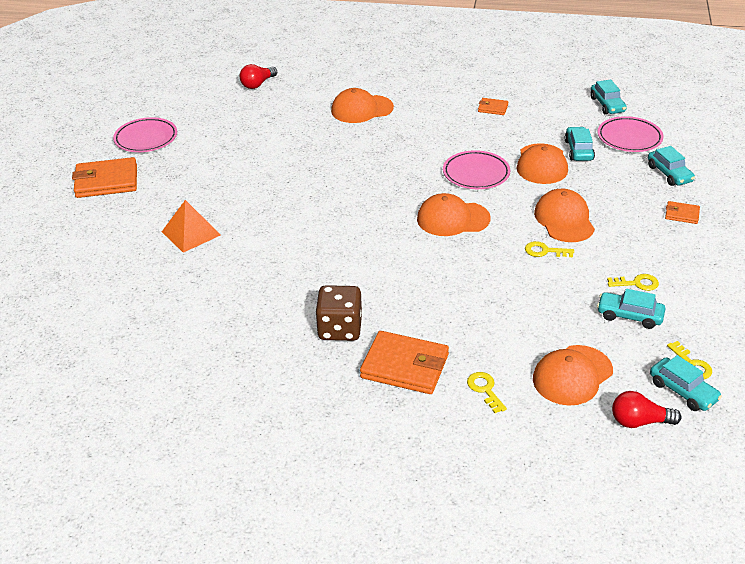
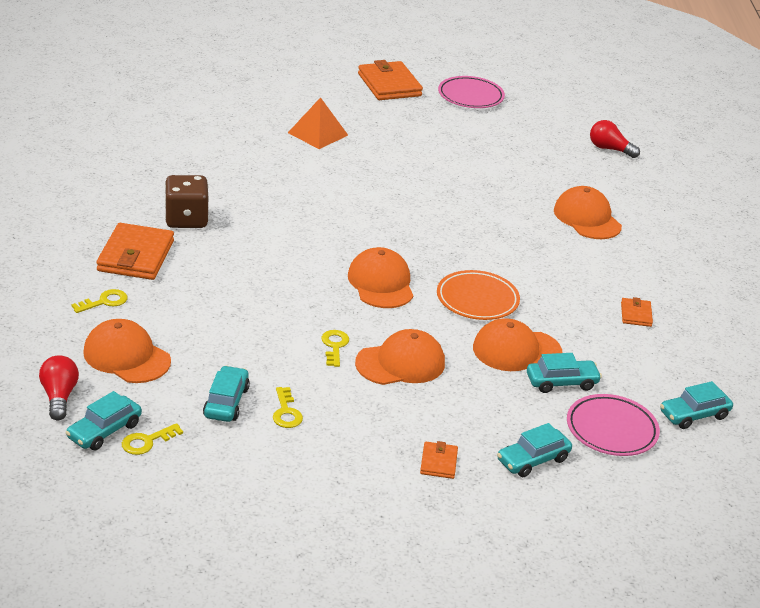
camera: 75 degrees right, 5 degrees down
pink plate [443,150,510,189] -> orange plate [437,270,520,320]

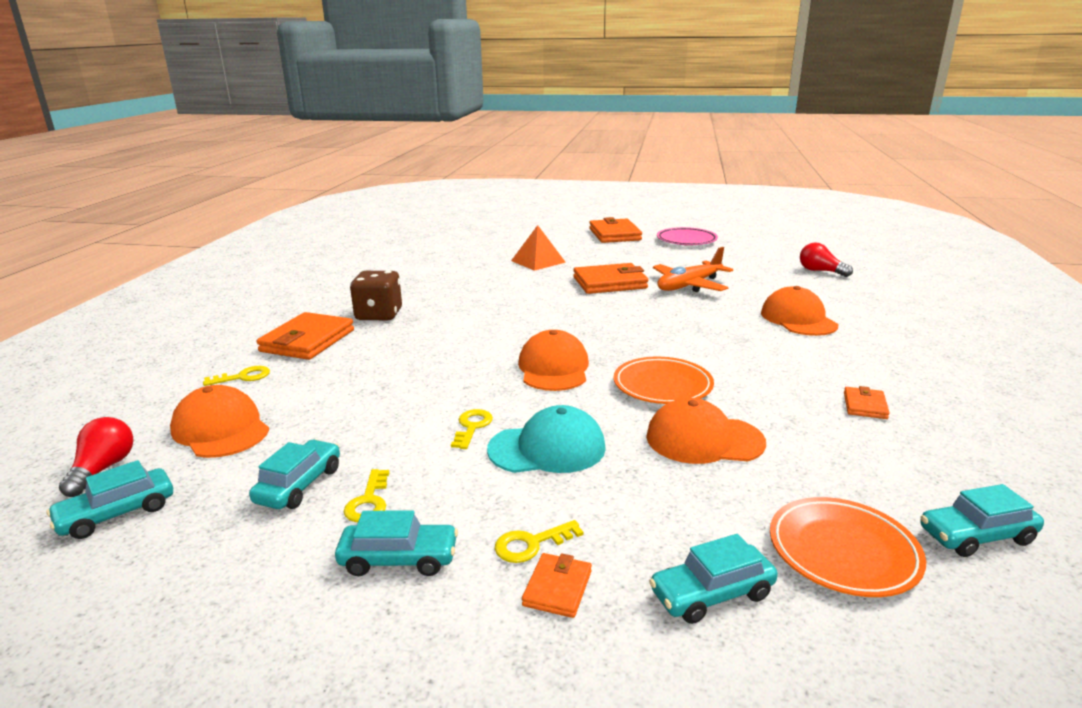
camera: 15 degrees right, 10 degrees down
yellow key [122,423,183,455] -> yellow key moved to [495,520,583,563]
orange cap [355,329,445,385] -> turquoise cap [487,405,606,473]
turquoise car [527,353,602,393] -> turquoise car moved to [335,510,458,576]
pink plate [567,394,660,456] -> orange plate [770,497,926,597]
none -> orange wallet [573,263,648,294]
none -> orange plane [653,247,733,292]

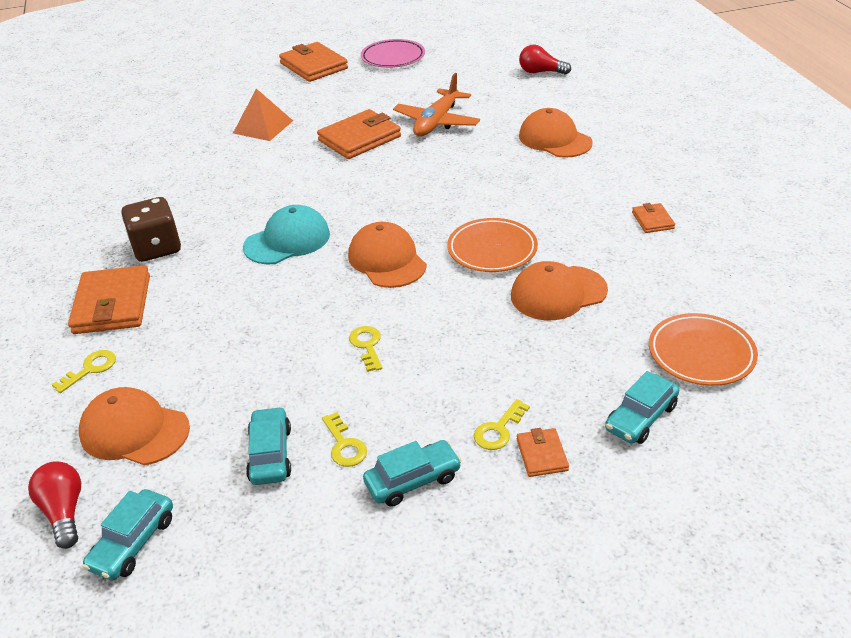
camera: 25 degrees left, 15 degrees up
turquoise cap [487,405,606,473] -> turquoise cap moved to [243,205,330,264]
turquoise car [920,484,1044,557] -> none

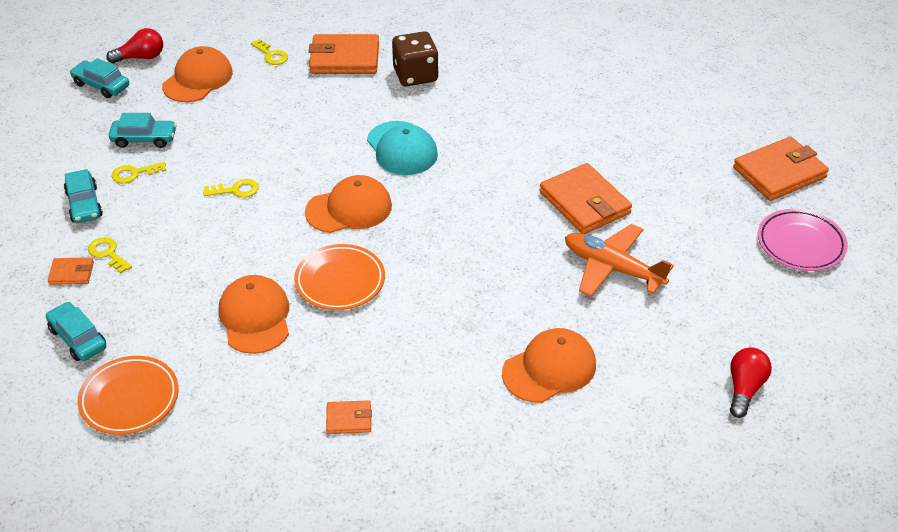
camera: 95 degrees right, 5 degrees up
orange pyramid [233,89,293,141] -> none

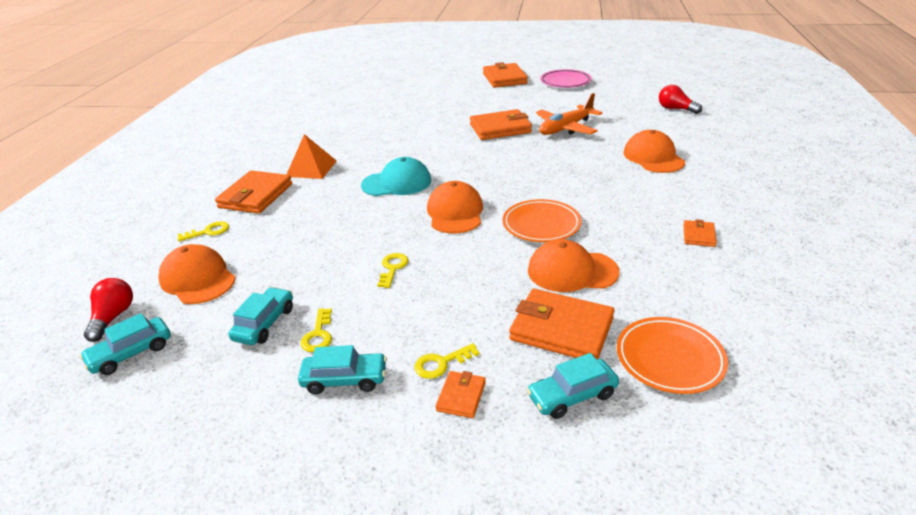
camera: 70 degrees left, 10 degrees down
brown dice [392,31,439,86] -> orange pyramid [286,134,337,179]
none -> orange wallet [509,289,614,359]

